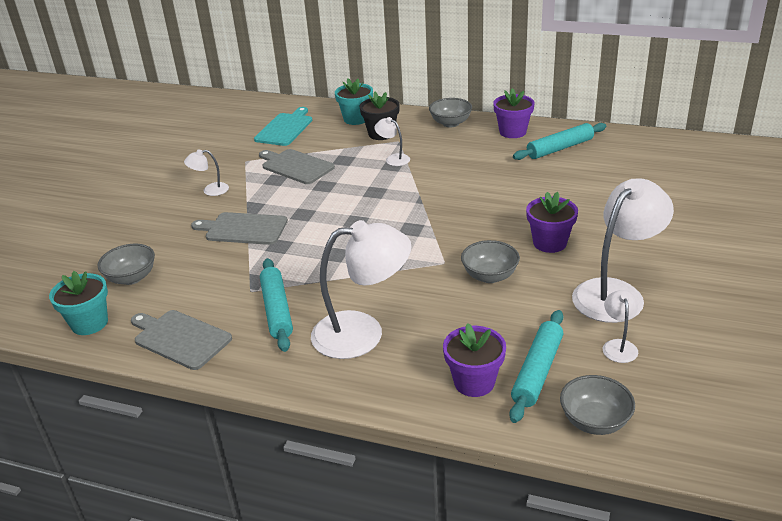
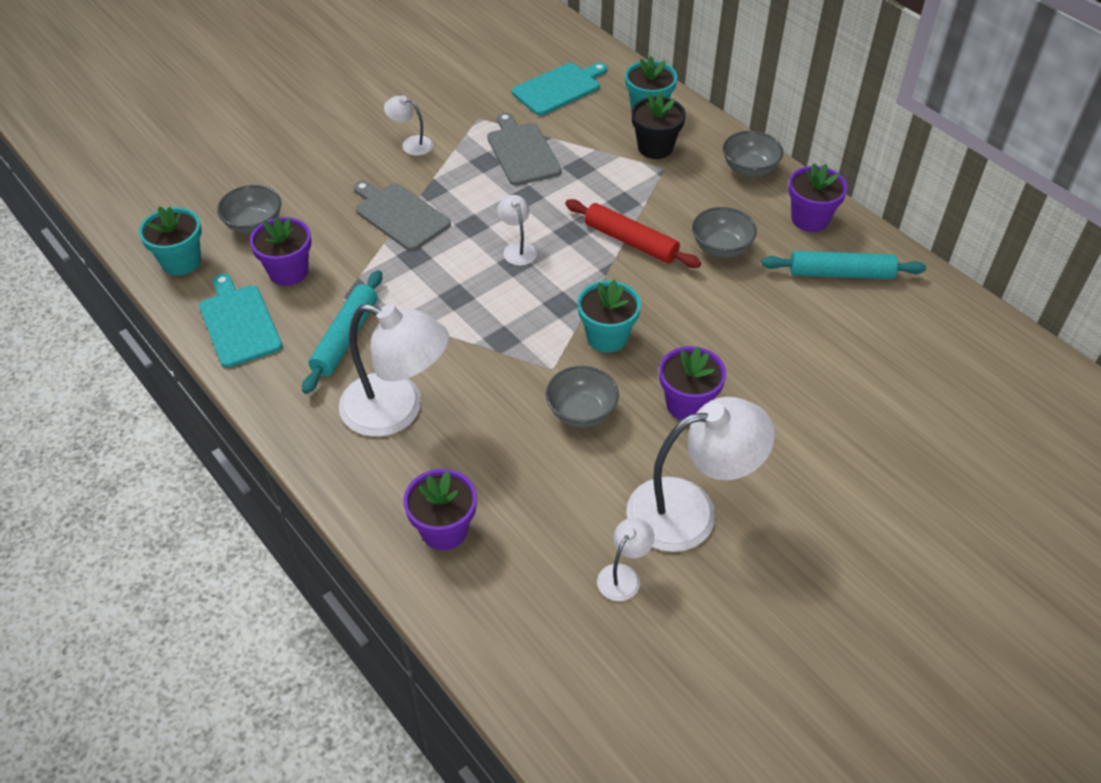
camera: 30 degrees right, 15 degrees up
grey cutting board [131,310,232,370] -> turquoise cutting board [199,273,282,368]
white lamp [374,117,410,166] -> white lamp moved to [497,195,537,266]
turquoise rolling pin [509,310,563,423] -> none
grey bowl [560,375,635,435] -> grey bowl moved to [692,207,757,258]
none -> purple flower pot [250,217,311,286]
none -> red rolling pin [565,199,701,268]
none -> turquoise flower pot [577,280,641,353]

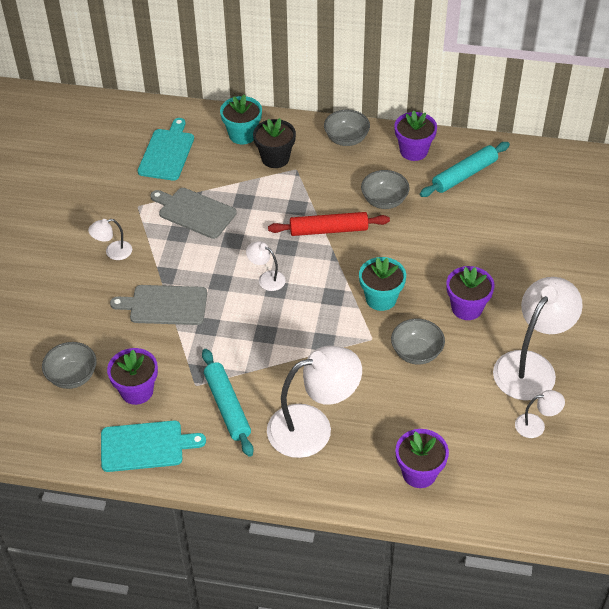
camera: 40 degrees left, 0 degrees up
turquoise flower pot [139,206,202,275] -> none
turquoise cutting board [199,273,282,368] -> turquoise cutting board turned 150 degrees clockwise [101,421,206,472]
white lamp [597,517,654,601] -> white lamp turned 90 degrees clockwise [515,390,565,438]

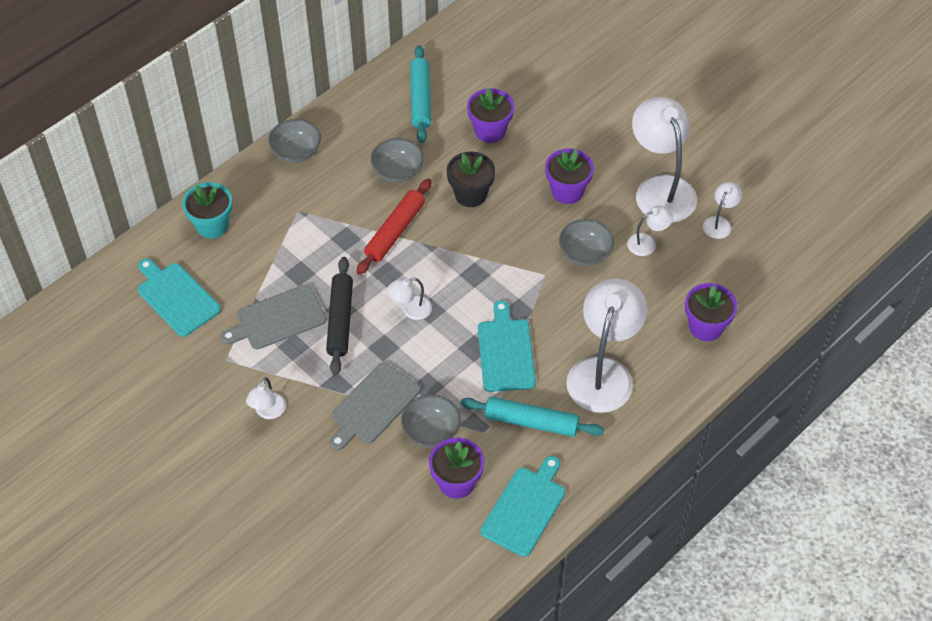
camera: 55 degrees left, 5 degrees up
grey bowl [42,342,97,389] -> grey bowl moved to [401,395,461,448]
black flower pot [253,118,296,168] -> black flower pot moved to [446,152,495,207]
turquoise flower pot [359,257,406,311] -> none
purple flower pot [394,110,437,161] -> purple flower pot moved to [467,88,514,143]
none -> black rolling pin [326,257,353,376]
none -> turquoise cutting board [478,300,536,392]
none -> white lamp [627,205,673,256]

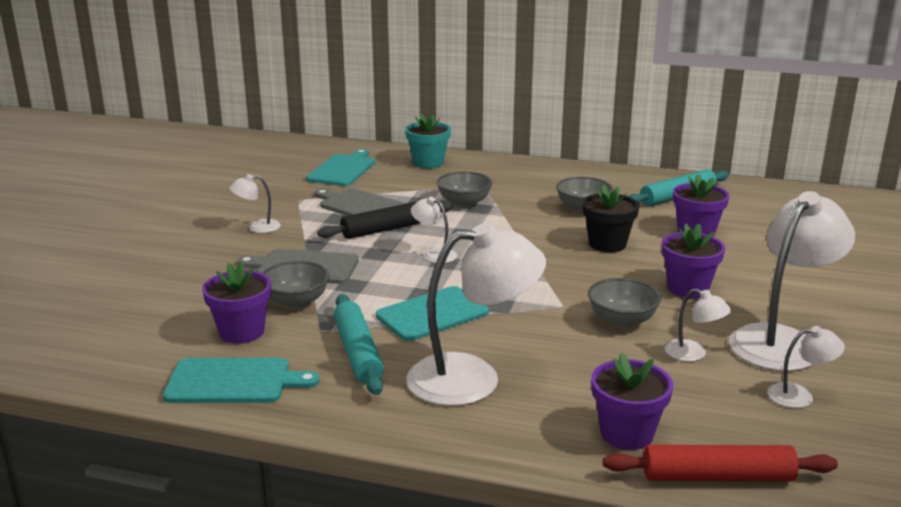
camera: 60 degrees right, 30 degrees down
grey bowl [268,119,321,163] -> grey bowl moved to [437,172,493,208]
red rolling pin [357,179,432,275] -> red rolling pin moved to [603,445,838,482]

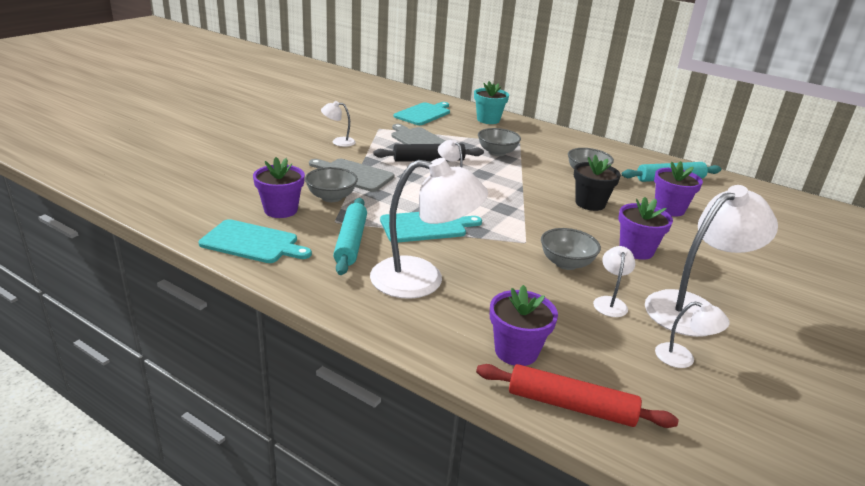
camera: 15 degrees right, 5 degrees up
white lamp [665,288,731,362] -> white lamp turned 135 degrees counterclockwise [593,246,635,317]

